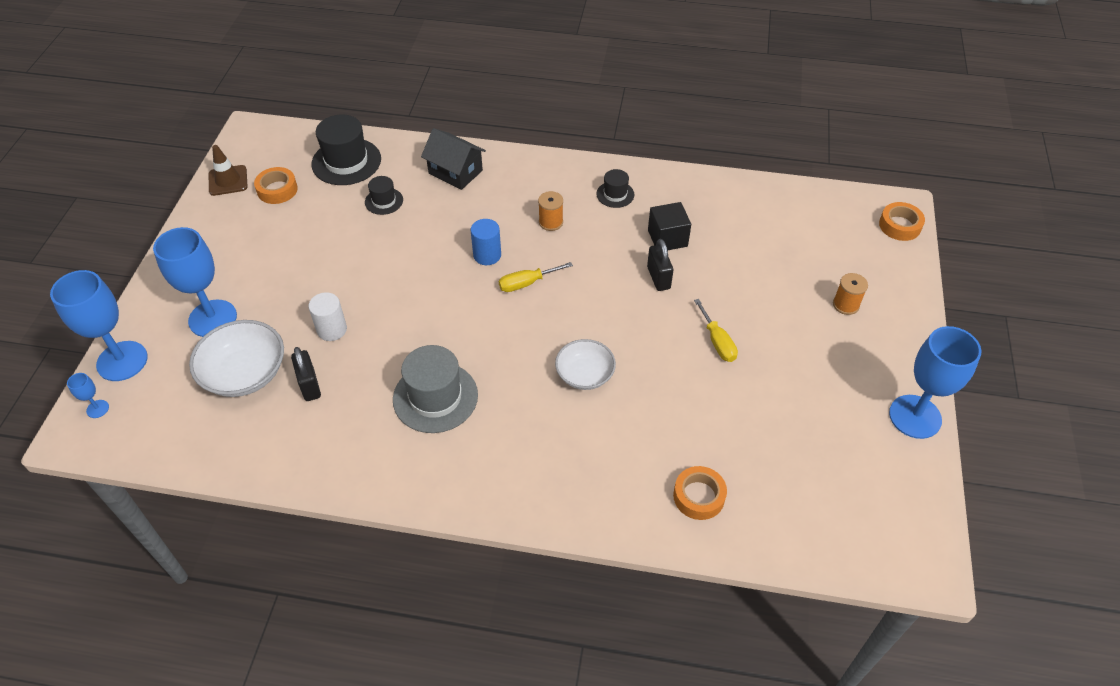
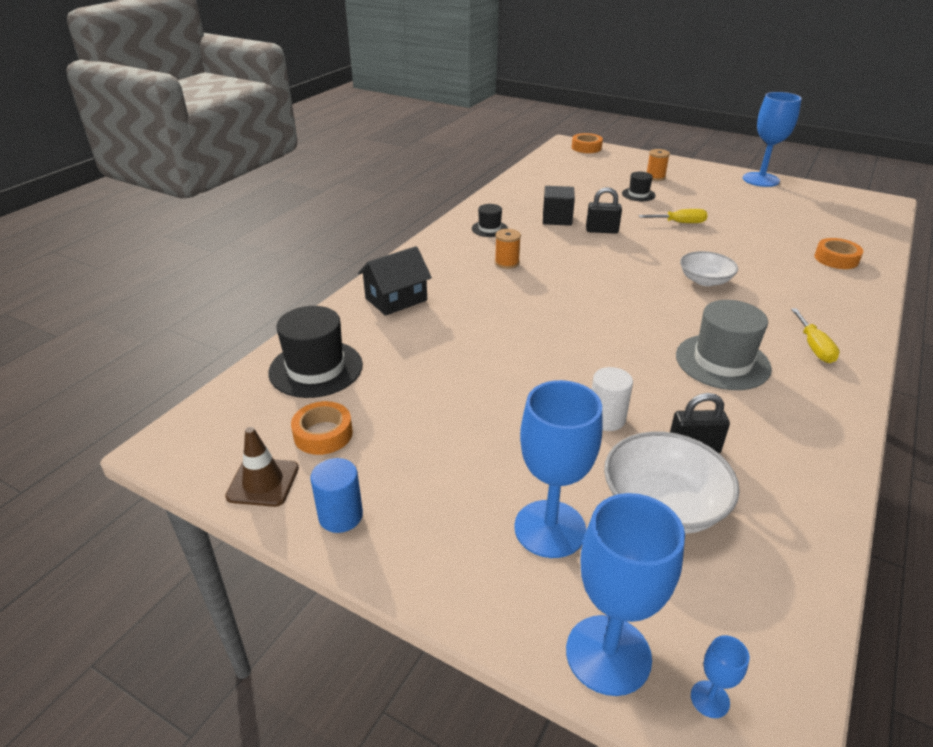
camera: 70 degrees left, 15 degrees down
black hat [365,176,403,215] -> black hat moved to [622,172,656,201]
blue cylinder [471,219,501,265] -> blue cylinder moved to [310,458,363,533]
yellow screwdriver [499,262,573,292] -> yellow screwdriver moved to [791,308,840,363]

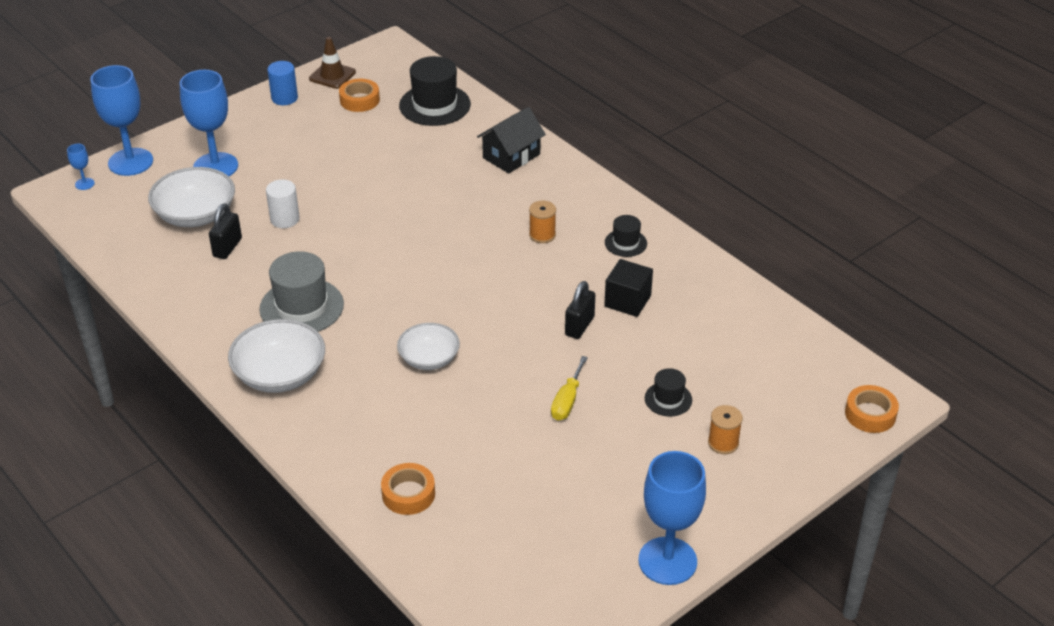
camera: 110 degrees right, 5 degrees up
black house [358,246,432,316] -> black house turned 60 degrees clockwise [477,107,546,174]
yellow screwdriver [791,308,840,363] -> white bowl [228,319,325,393]

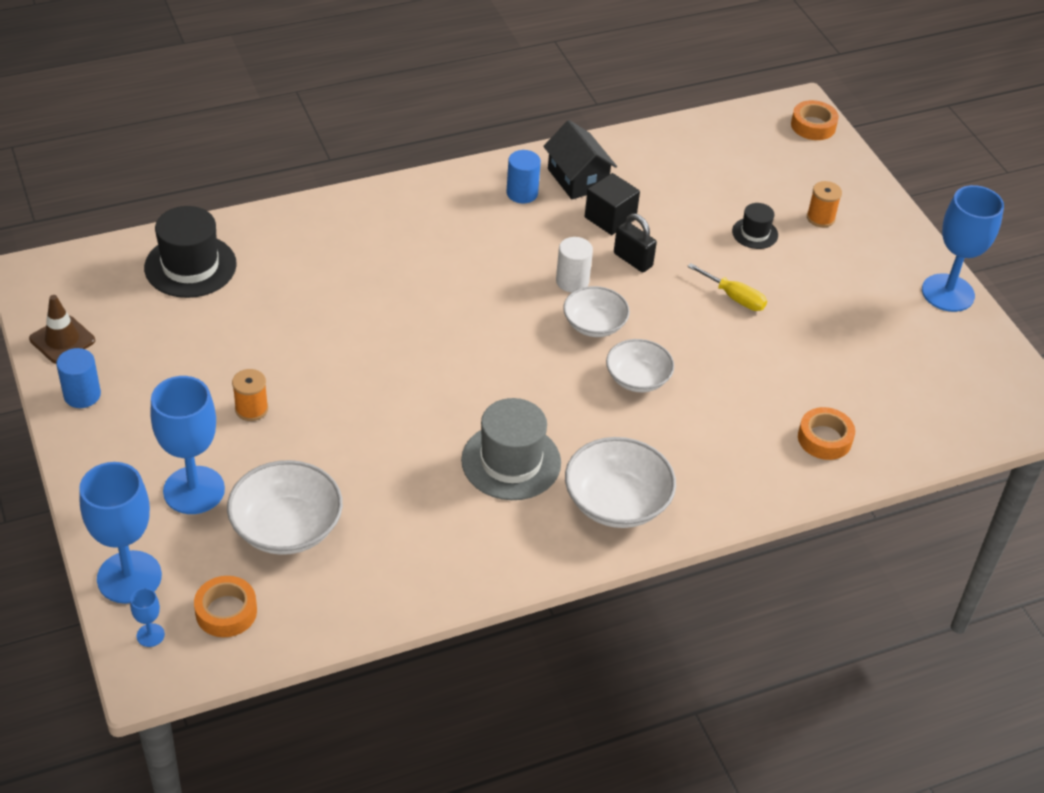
camera: 75 degrees left, 5 degrees up
black padlock [209,203,242,259] -> none
white cylinder [266,179,300,228] -> white cylinder moved to [556,237,593,293]
orange tape [339,79,380,112] -> orange tape moved to [194,576,257,637]
black house [477,107,546,174] -> black house moved to [543,120,617,199]
orange spool [529,201,556,243] -> orange spool moved to [232,369,268,421]
black hat [605,215,647,257] -> blue cylinder [506,150,541,203]
none -> white bowl [563,286,630,337]

